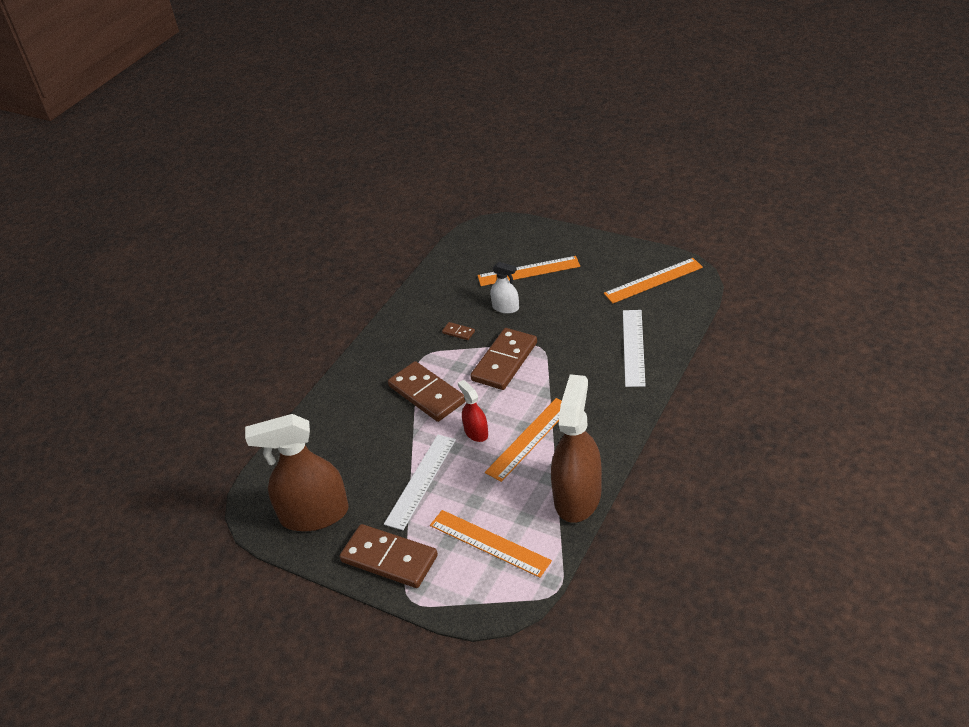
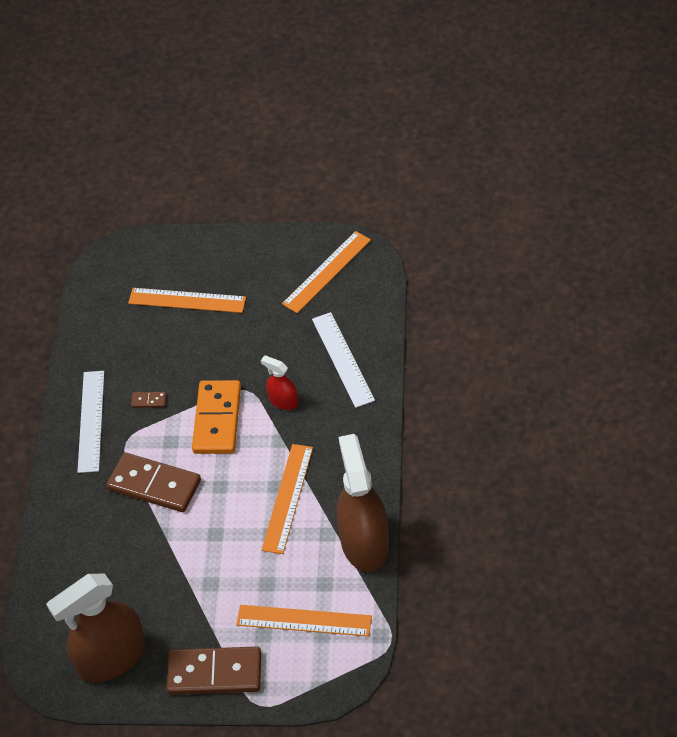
camera: 25 degrees left, 10 degrees up
white ruler [384,435,456,530] -> white ruler moved to [78,371,104,473]
red spray bottle [458,380,488,442] -> red spray bottle moved to [261,355,298,410]
brown domino [470,328,537,390] -> orange domino [192,380,241,454]
orange ruler [478,256,580,286] -> orange ruler turned 45 degrees clockwise [128,288,246,313]
white spray bottle [490,262,519,314] -> none

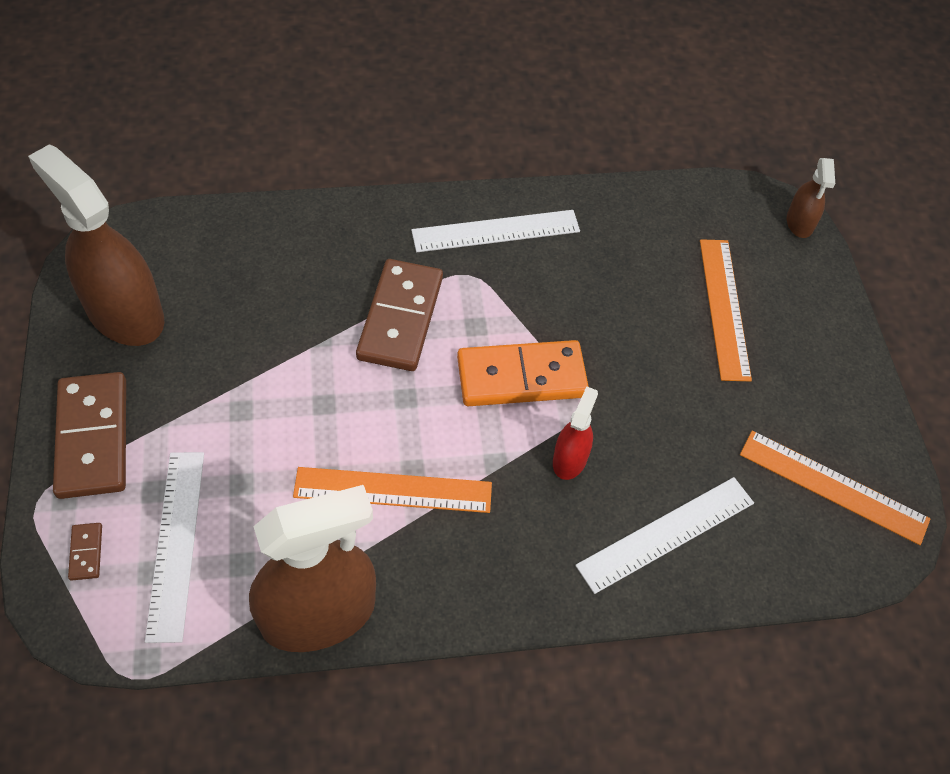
camera: 70 degrees right, 5 degrees up
brown domino [131,392,167,408] -> brown domino moved to [68,523,102,581]
orange ruler [236,605,372,636] -> white ruler [145,452,204,643]
none -> brown spray bottle [787,158,835,238]

